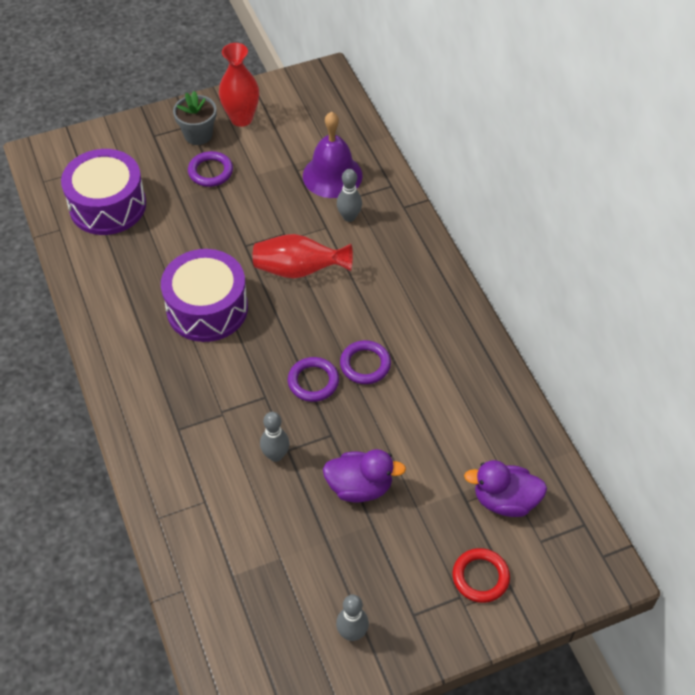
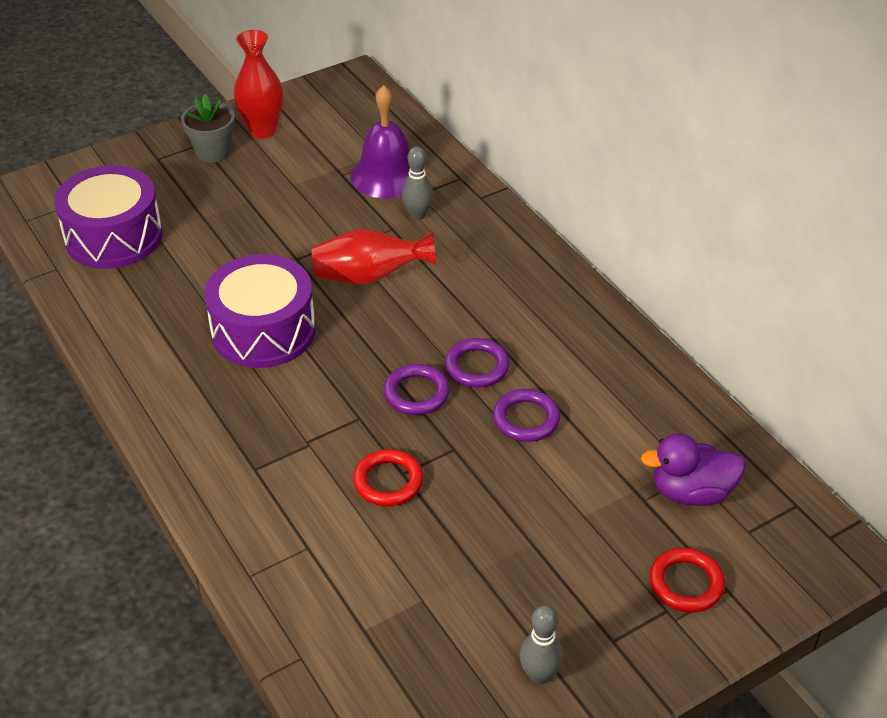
camera: 10 degrees left, 10 degrees down
purple ring [188,151,233,187] -> purple ring moved to [493,389,560,442]
grey bowling pin [260,412,290,462] -> red ring [353,449,424,506]
purple duck [323,449,406,502] -> none

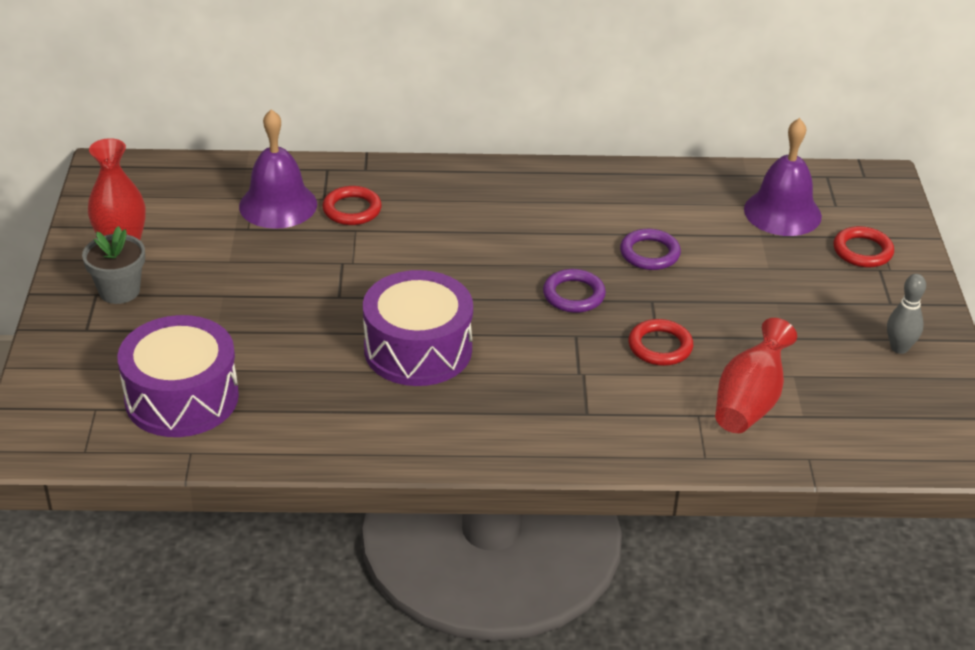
camera: 60 degrees left, 5 degrees down
red vase [312,229,436,284] -> red vase moved to [715,318,797,433]
grey bowling pin [402,146,433,220] -> red ring [323,186,382,225]
purple ring [445,338,510,387] -> none
purple duck [641,433,746,506] -> purple bell [744,118,822,236]

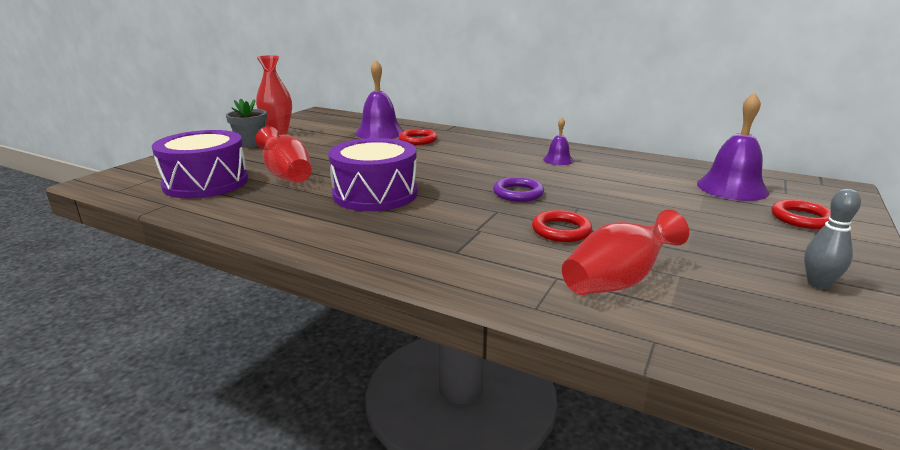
camera: 30 degrees right, 15 degrees down
purple ring [620,229,681,270] -> none
none -> red vase [255,126,312,183]
none -> purple bell [543,118,574,165]

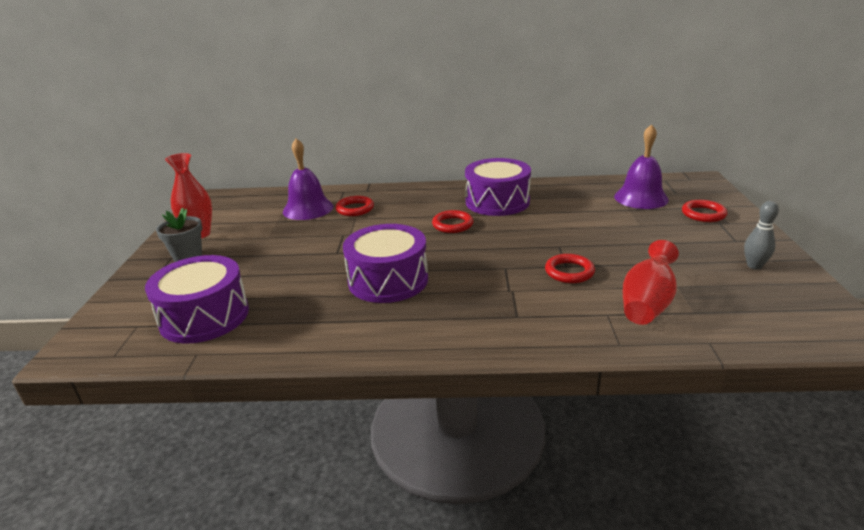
camera: 25 degrees left, 5 degrees up
red vase [255,126,312,183] -> none
purple ring [493,177,544,202] -> none
purple bell [543,118,574,165] -> purple drum [465,158,531,216]
none -> red ring [432,210,473,233]

